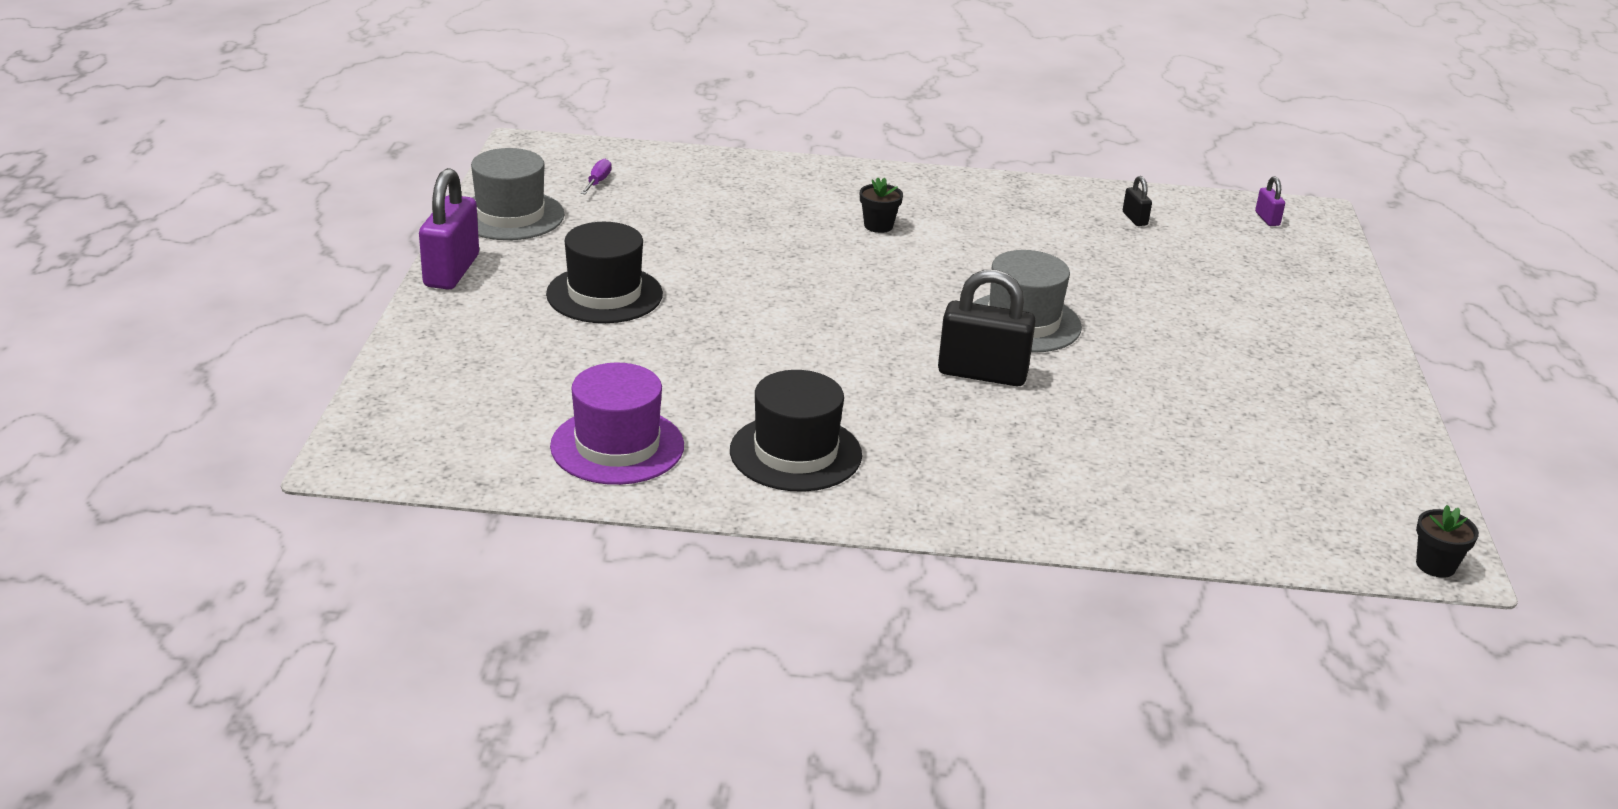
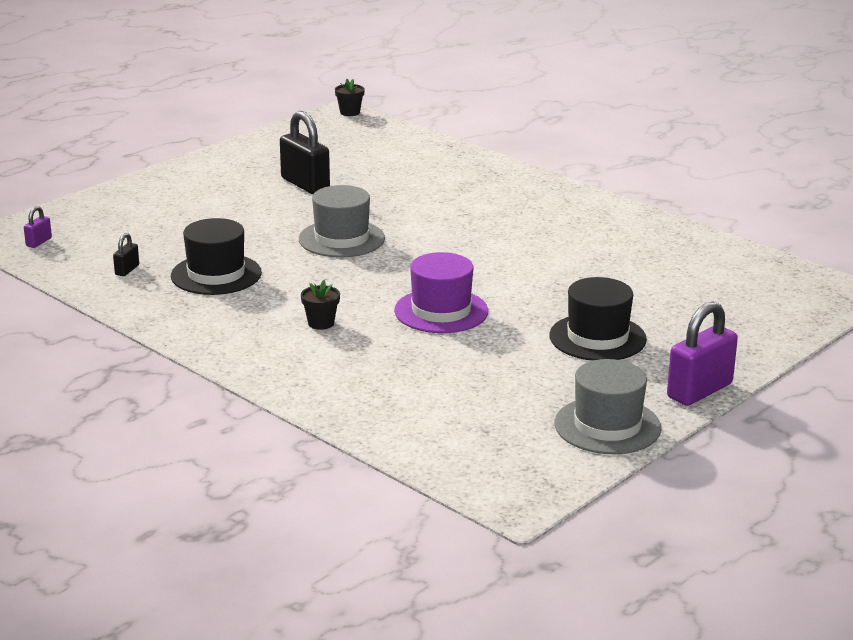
camera: 140 degrees left, 5 degrees down
purple hat [550,363,684,485] -> purple hat moved to [394,252,488,333]
purple screwdriver [581,159,612,194] -> none
black hat [730,370,862,492] -> black hat moved to [171,218,262,295]
black padlock [938,270,1036,386] -> black padlock moved to [280,111,330,194]

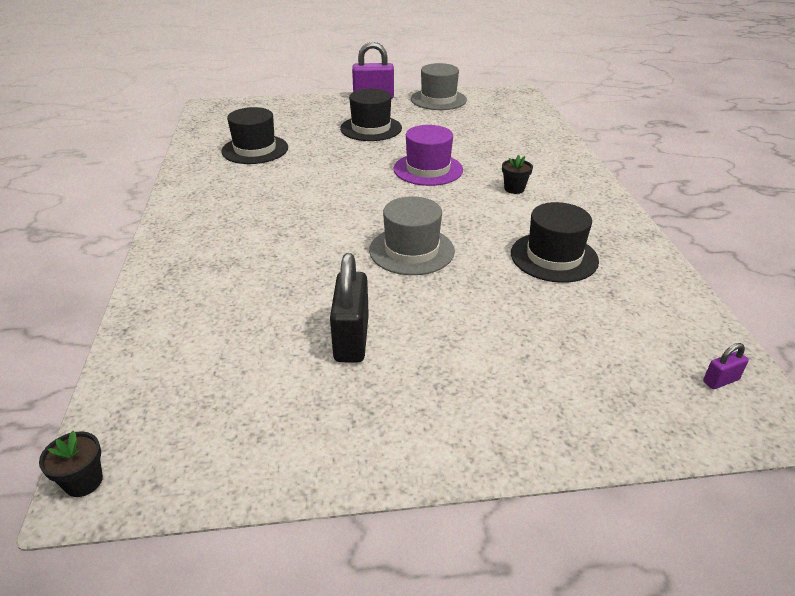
camera: 140 degrees left, 10 degrees up
black padlock [113,233,139,276] -> none
none -> black hat [221,107,288,164]

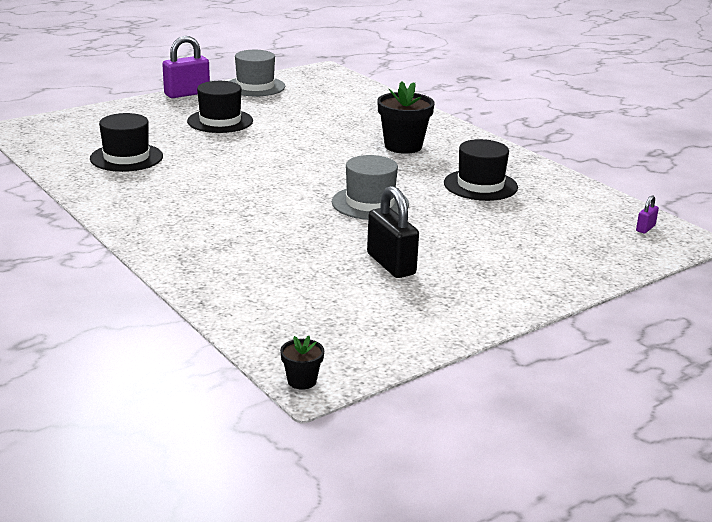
camera: 30 degrees left, 10 degrees down
purple hat [394,125,463,186] -> none
black flower pot [502,155,533,194] -> black flower pot [377,81,435,154], size x2.00

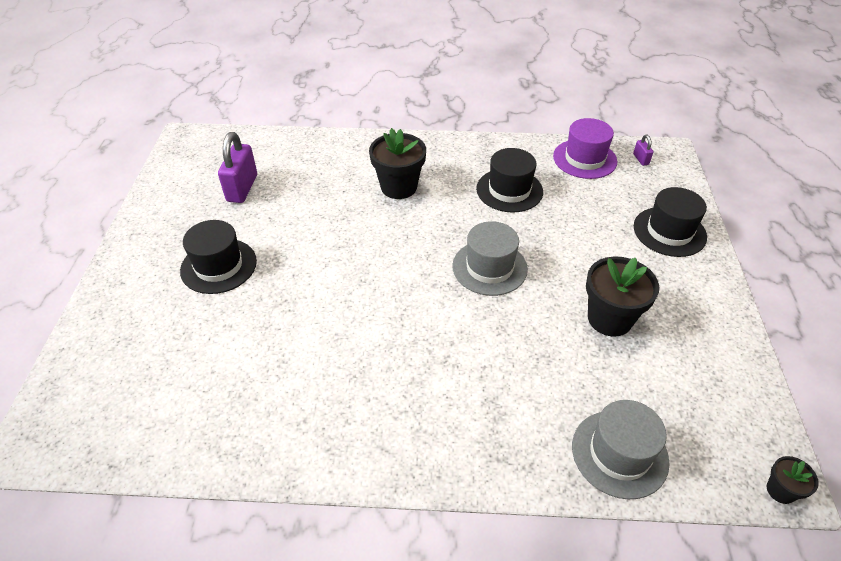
camera: 50 degrees left, 20 degrees up
black hat [90,113,163,172] -> black hat moved to [634,187,707,257]
purple padlock [162,36,210,98] -> purple padlock moved to [218,132,257,203]
grey hat [230,50,285,96] -> grey hat moved to [572,400,669,499]
black padlock [367,186,419,278] -> black flower pot [586,256,659,337]
none -> purple hat [553,118,617,179]

